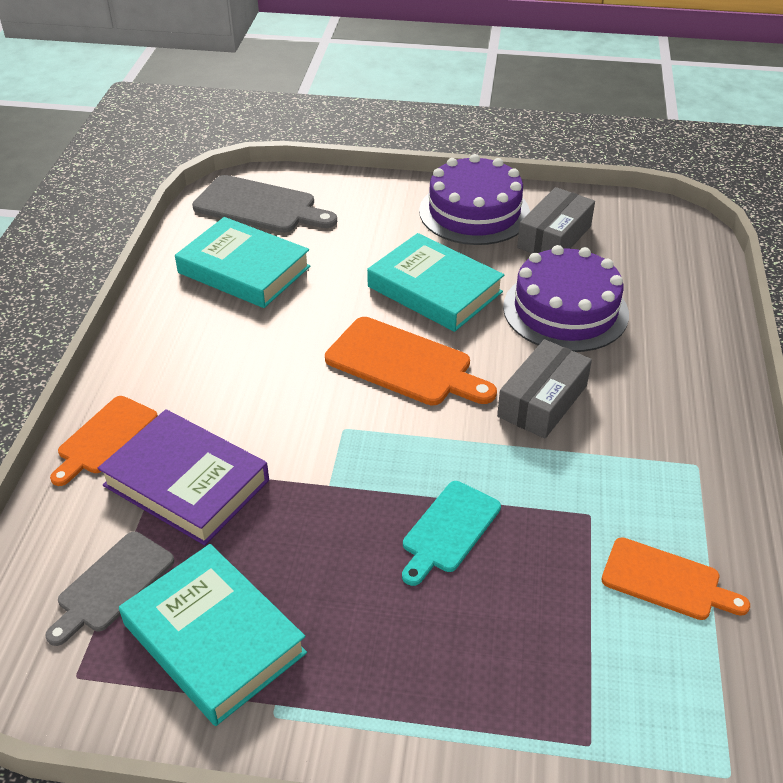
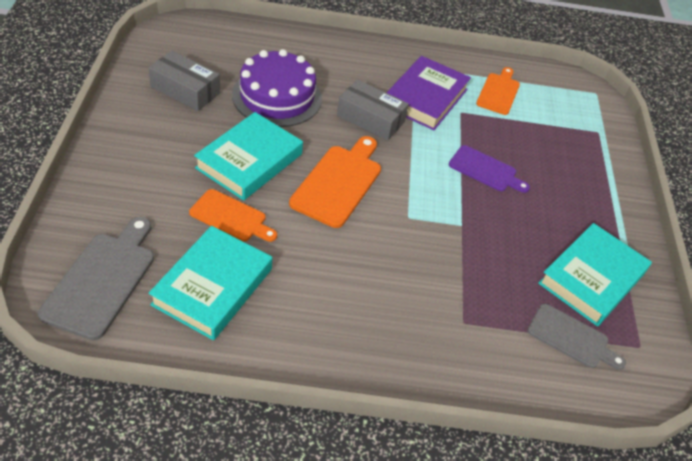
camera: 100 degrees left, 5 degrees up
orange cutting board [50,396,158,486] -> orange cutting board moved to [189,189,277,242]
purple book [98,409,269,545] -> purple book moved to [386,56,471,130]
turquoise cutting board [402,481,501,586] -> purple cutting board [449,145,530,193]
purple cake [419,154,530,245] -> none

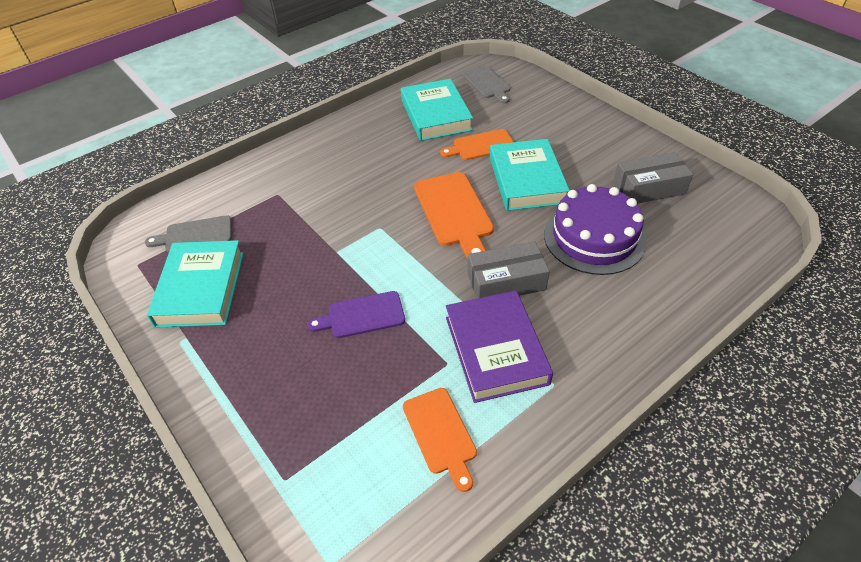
camera: 145 degrees right, 0 degrees up
grey cutting board [38,217,154,340] -> grey cutting board [463,66,510,103], size x0.66

